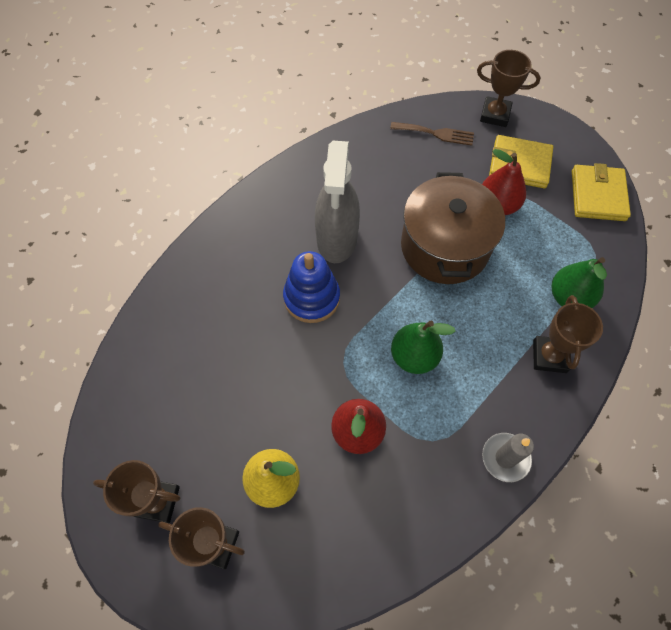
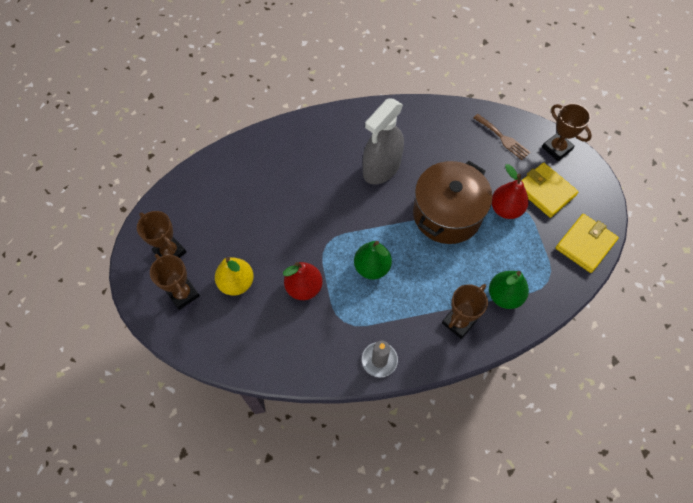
camera: 35 degrees right, 0 degrees up
blue stacking toy [283,251,340,323] -> none

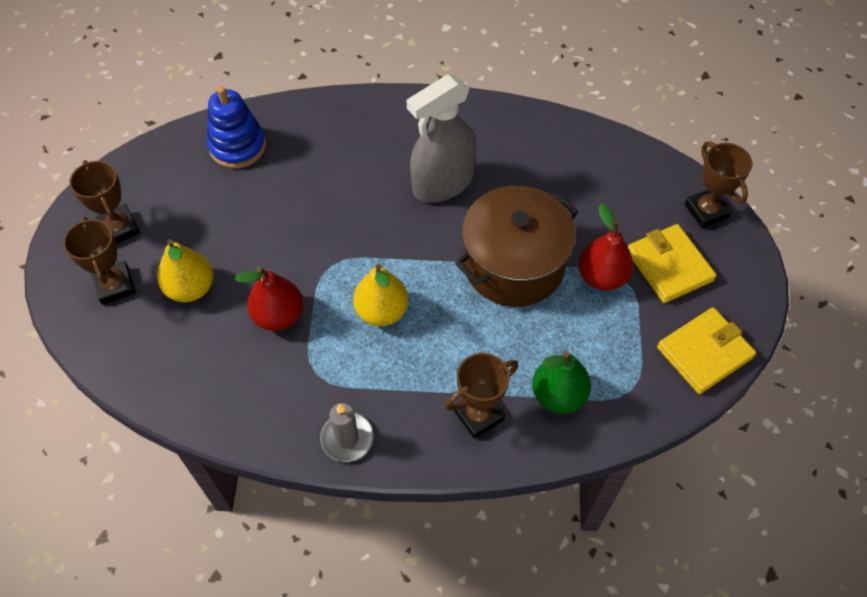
camera: 15 degrees right, 5 degrees down
green pear [354,241,392,280] -> yellow pear [353,264,408,326]
brown fork [473,114,530,160] -> none
none -> blue stacking toy [207,86,266,168]

